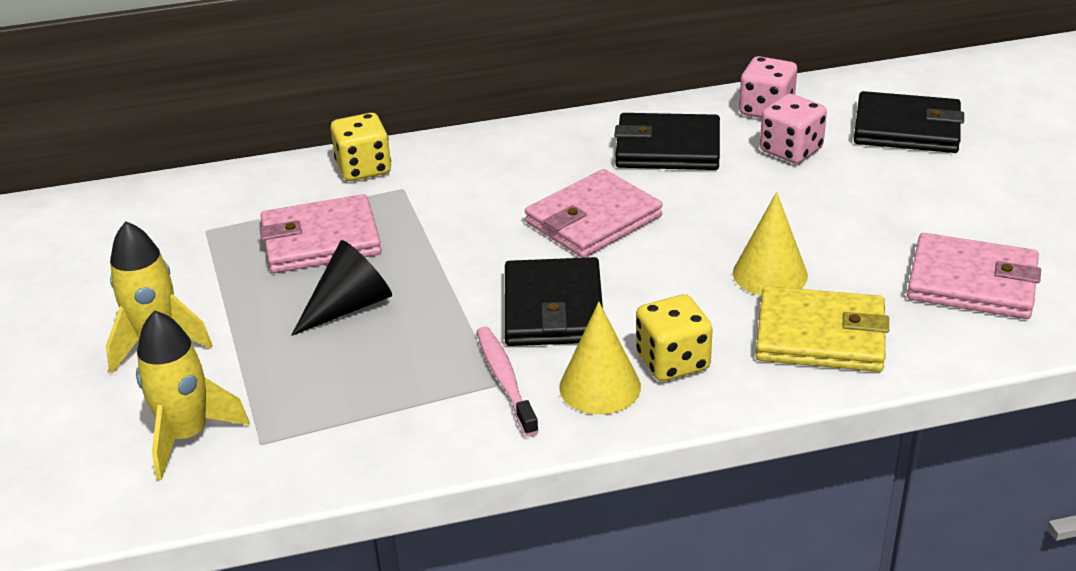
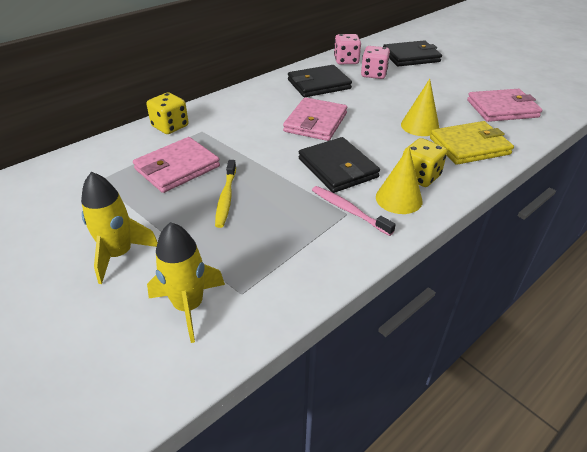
camera: 30 degrees left, 5 degrees up
black cone [291,240,392,336] -> yellow toothbrush [215,160,236,228]

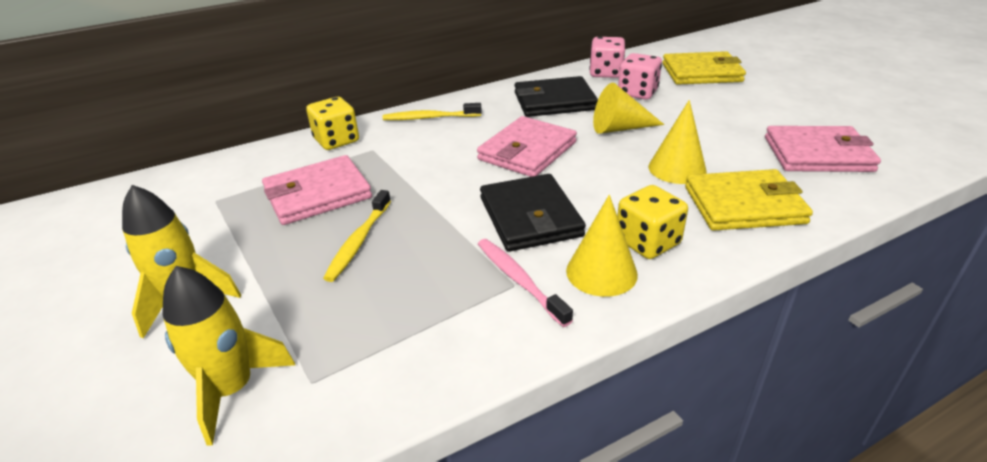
camera: 15 degrees right, 5 degrees down
black wallet [383,40,442,67] -> yellow wallet [662,51,746,85]
none -> yellow toothbrush [383,103,482,120]
none -> yellow cone [593,83,664,134]

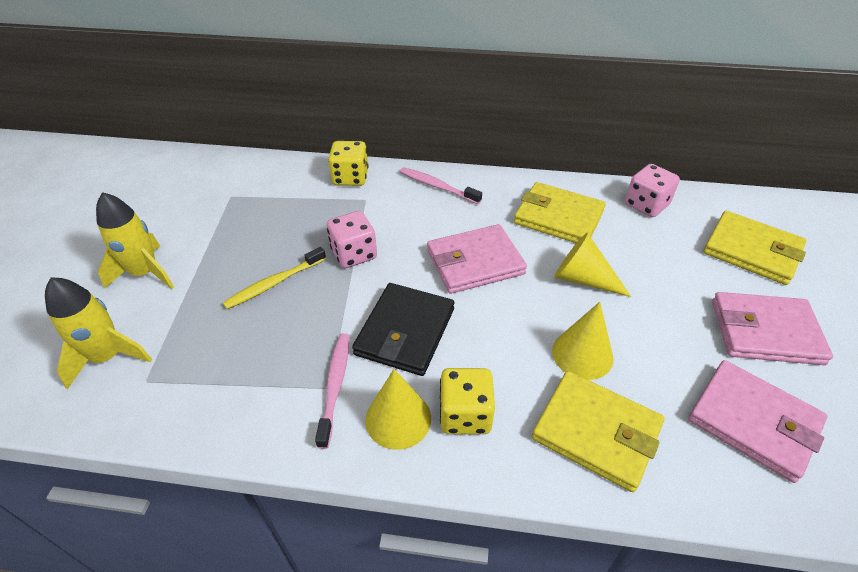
camera: 35 degrees right, 10 degrees up
pink wallet [262,155,372,225] -> pink wallet moved to [712,292,833,365]
yellow toothbrush [383,103,482,120] -> pink toothbrush [400,167,482,204]
black wallet [515,76,598,117] -> yellow wallet [514,182,606,243]
pink dice [618,53,662,100] -> pink dice moved to [327,211,377,268]

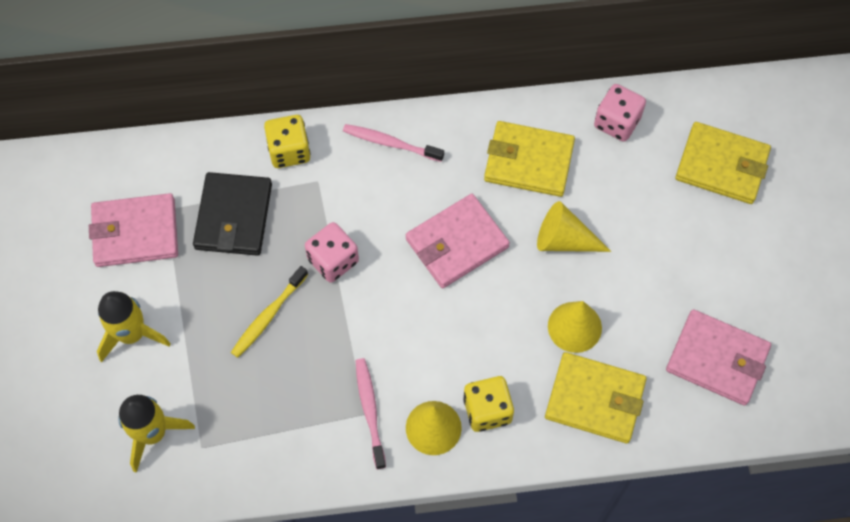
camera: 15 degrees left, 20 degrees up
black wallet [352,283,454,376] -> black wallet moved to [193,172,272,256]
pink wallet [712,292,833,365] -> pink wallet moved to [89,193,178,267]

